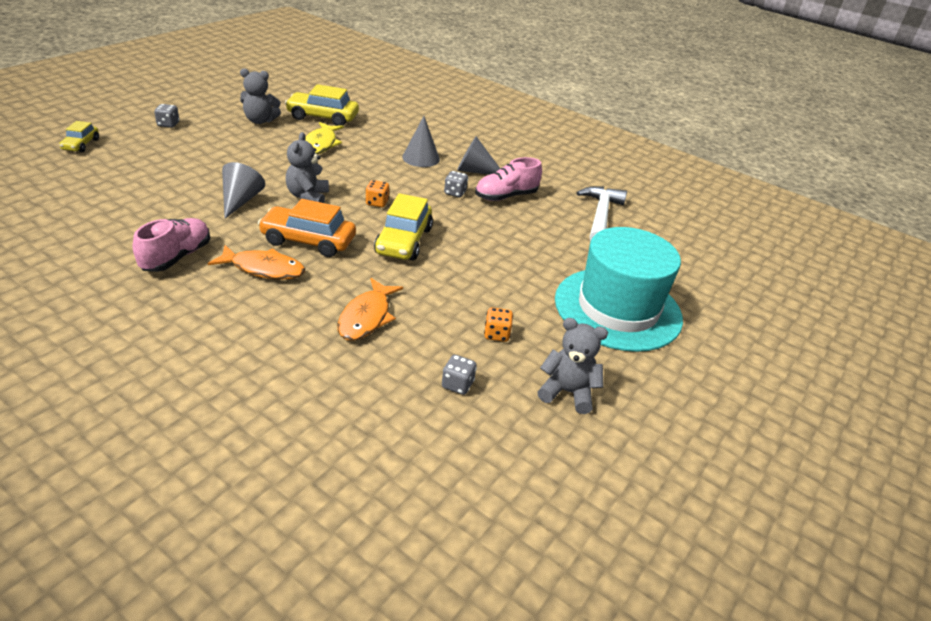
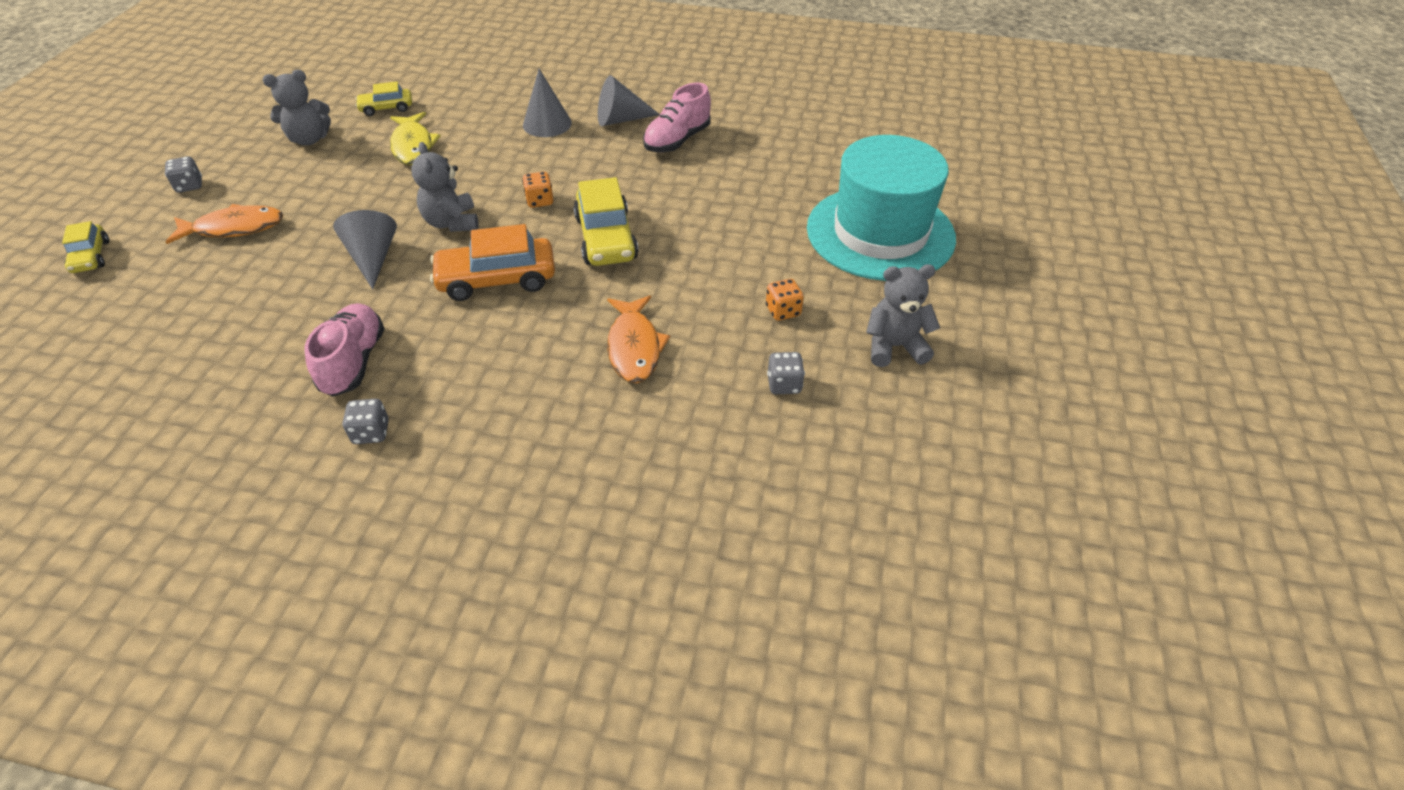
camera: 20 degrees left, 10 degrees up
orange fish [208,245,305,280] -> orange fish moved to [166,204,283,244]
yellow car [285,84,359,126] -> yellow car [355,81,412,116], size x0.57
grey dice [444,171,468,197] -> grey dice moved to [342,399,389,444]
white hammer [577,186,627,241] -> none

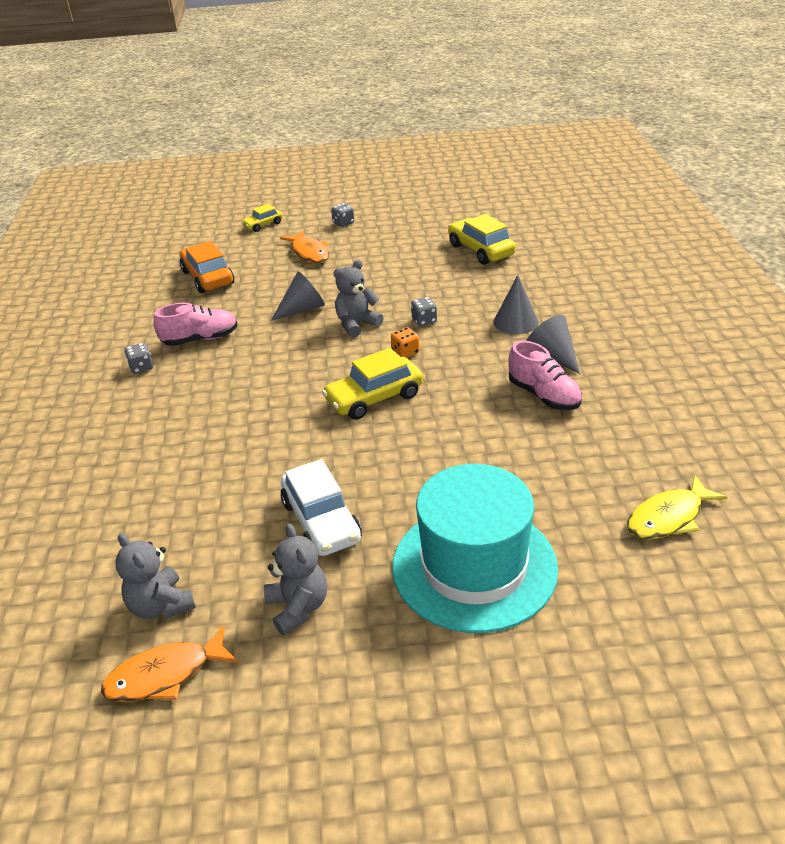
camera: 75 degrees right, 10 degrees down
grey teddy bear [263,70,331,145] -> grey teddy bear moved to [115,533,196,619]
yellow car [355,81,412,116] -> yellow car [448,214,516,265], size x1.76
yellow fish [390,112,441,165] -> yellow fish moved to [627,475,728,539]
orange car [430,224,555,301] -> orange car moved to [179,241,234,293]
orange fish [607,295,670,383] -> orange fish moved to [101,625,238,702]
pink shoe [643,83,711,152] -> pink shoe turned 150 degrees counterclockwise [508,341,582,410]
orange dice [766,279,804,321] -> white car [281,459,362,556]
grey dice [767,352,805,394] -> grey dice moved to [411,297,437,326]

